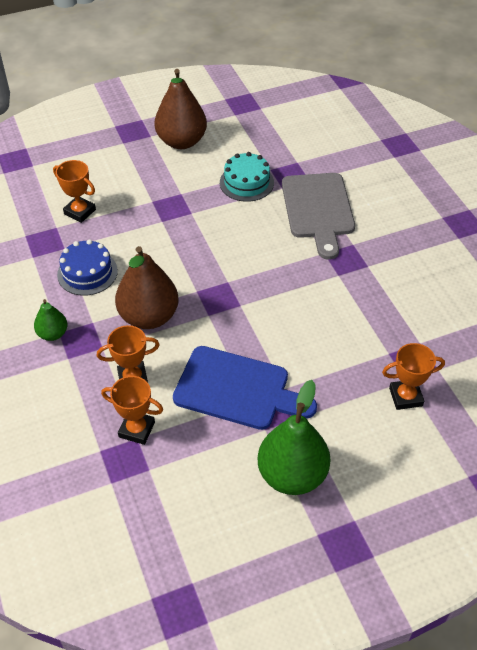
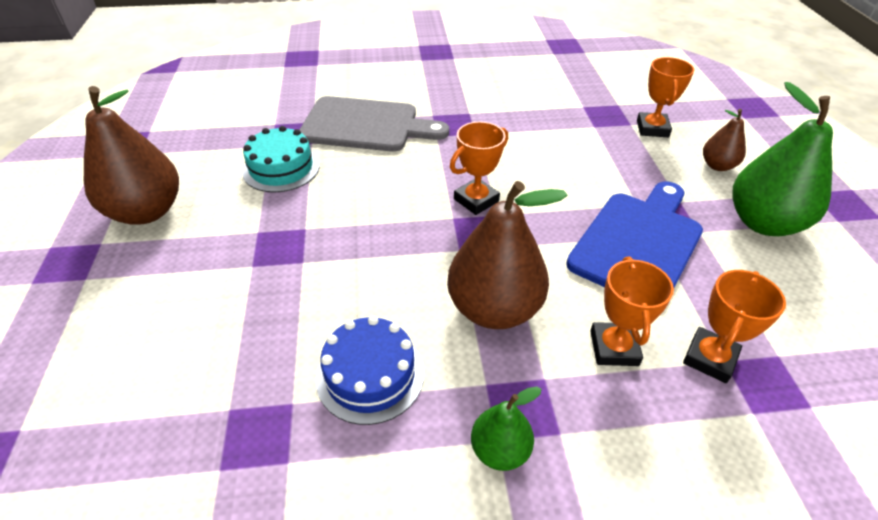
camera: 75 degrees left, 5 degrees down
orange trophy [53,160,96,223] -> orange trophy moved to [450,122,508,215]
none -> brown pear [703,109,746,171]

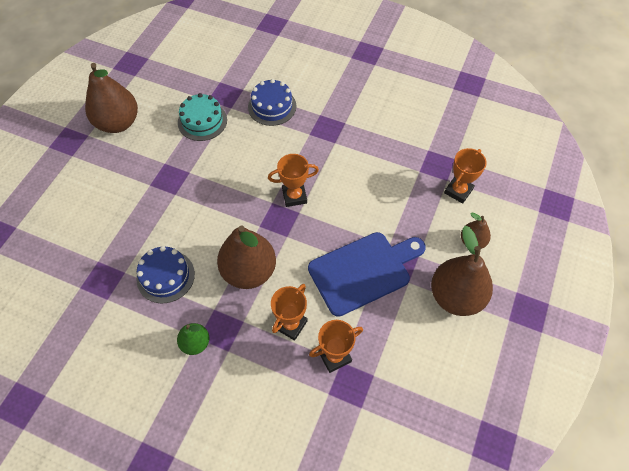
camera: 30 degrees right, 15 degrees up
grey cutting board [299,96,449,152] -> blue cake [248,79,297,126]
green pear [732,82,833,236] -> brown pear [431,226,493,316]

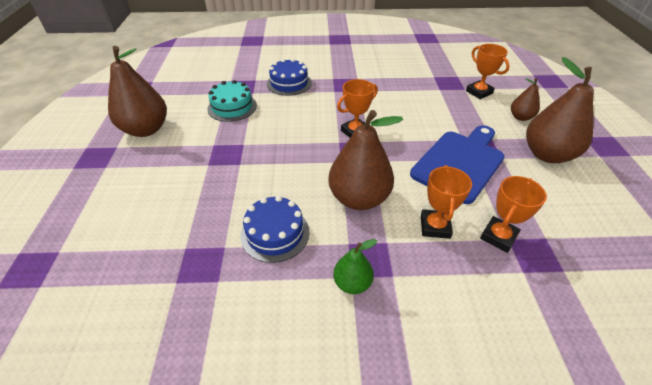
camera: 25 degrees left, 15 degrees down
orange trophy [444,148,487,204] -> orange trophy turned 45 degrees counterclockwise [466,44,510,99]

